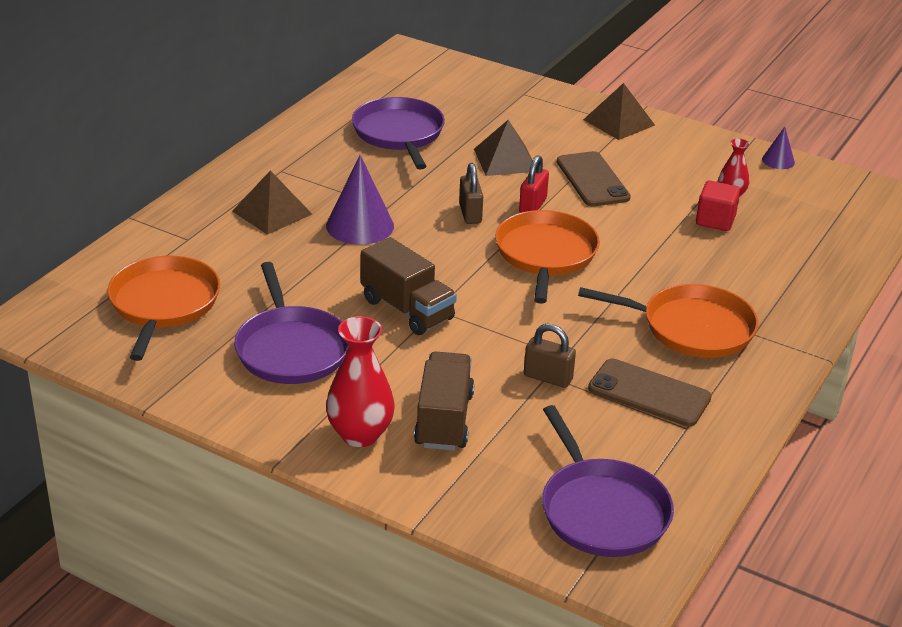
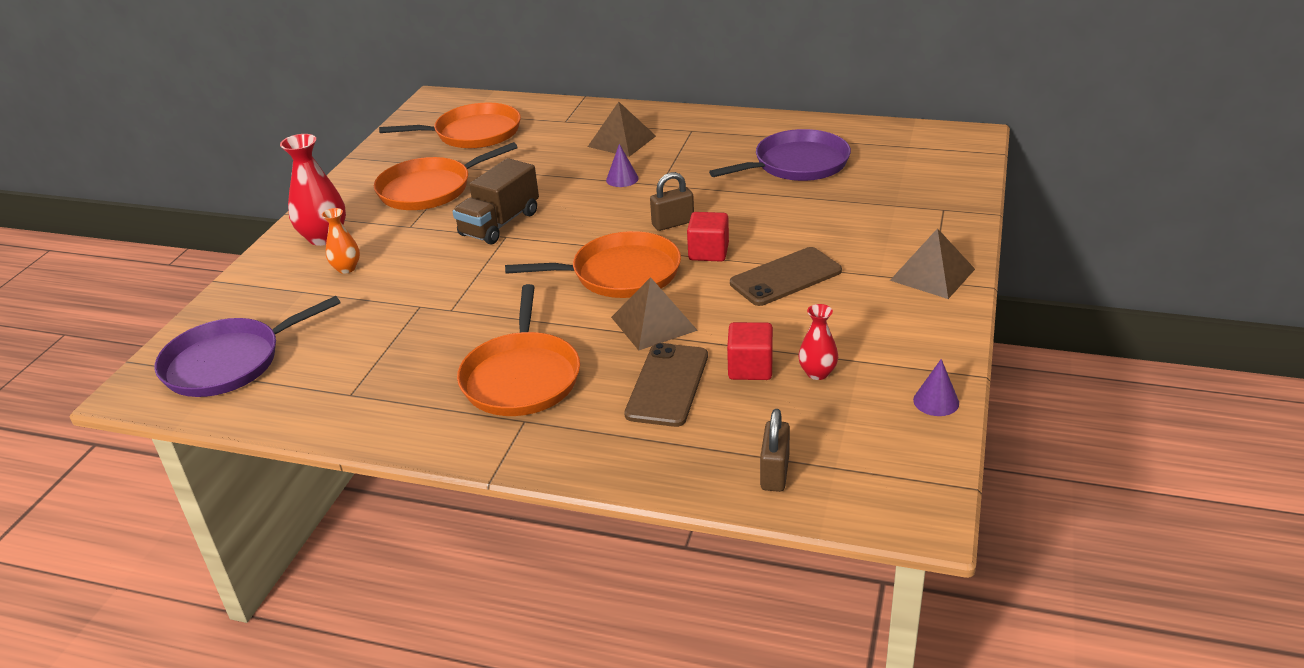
camera: 80 degrees right, 0 degrees up
purple pan [234,262,348,384] -> orange pan [374,142,518,210]
purple cone [326,155,394,245] -> purple cone [606,144,639,187], size x0.52
brown truck [414,352,475,451] -> orange vase [322,208,360,274]
brown pyramid [474,120,533,176] -> brown pyramid moved to [611,277,698,351]
red padlock [519,155,549,213] -> red cube [687,212,729,262]
brown padlock [524,324,576,388] -> brown padlock moved to [760,409,790,492]
brown phone [588,358,712,426] -> brown phone moved to [624,343,708,427]

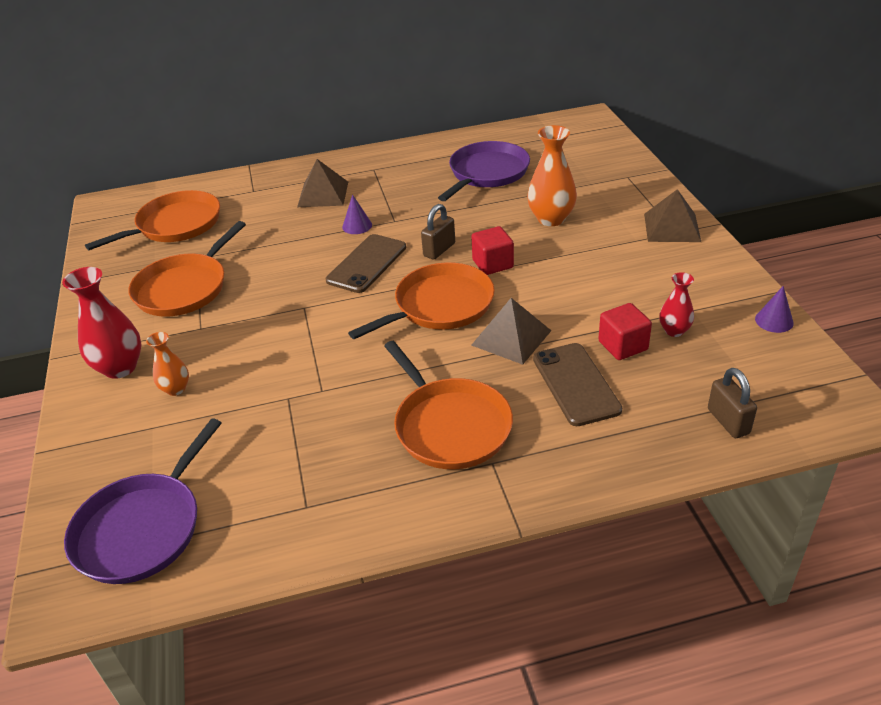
camera: 30 degrees left, 5 degrees up
brown truck [453,158,539,245] -> none
brown phone [730,247,842,306] -> brown phone moved to [326,234,406,293]
none -> orange vase [527,125,577,226]

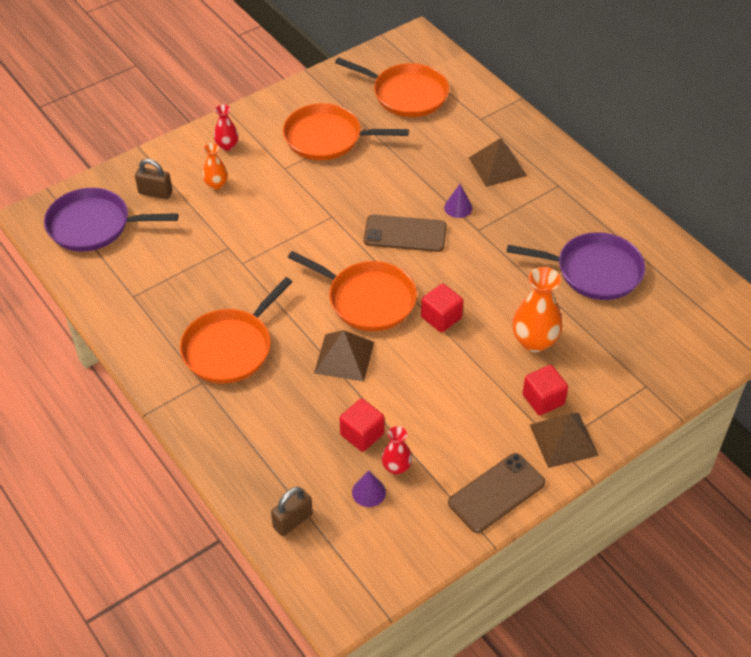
camera: 65 degrees right, 10 degrees up
red vase [62,267,142,379] -> red vase [214,104,238,151], size x0.57
brown padlock [421,204,455,260] -> brown padlock moved to [135,159,173,199]
brown phone [533,343,622,426] -> brown phone moved to [448,453,545,533]
purple cone [755,286,794,333] -> purple cone moved to [352,470,386,507]
none -> red cube [523,365,568,415]

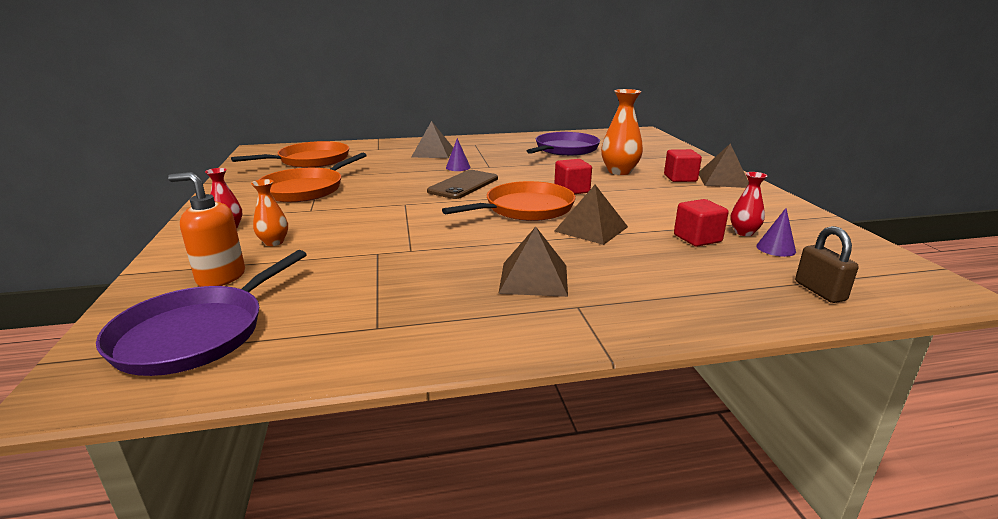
camera: 65 degrees left, 25 degrees down
brown padlock [135,159,173,199] -> orange soap dispenser [168,172,245,287]
orange pan [180,277,293,383] -> brown pyramid [498,227,568,297]
brown phone [448,453,545,533] -> none

